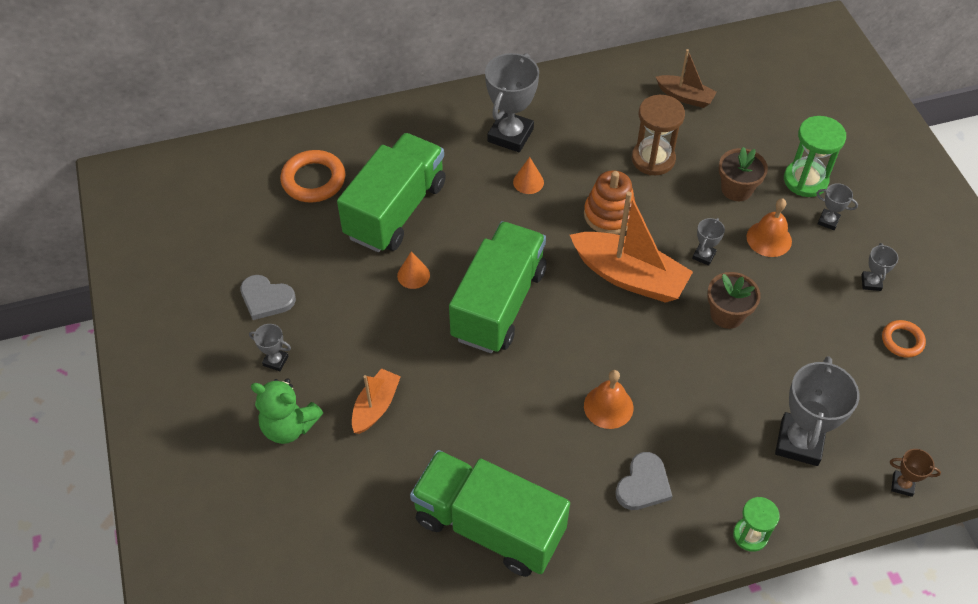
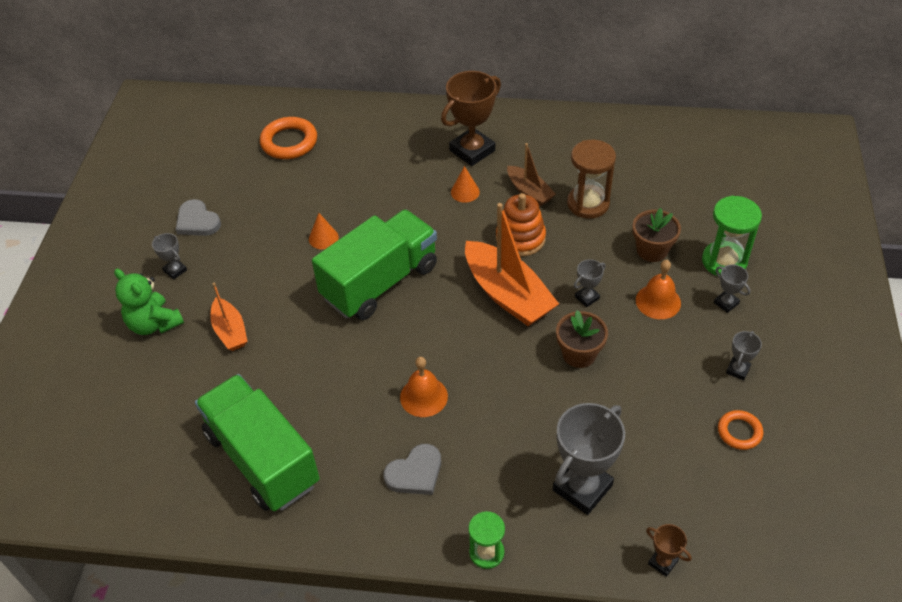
camera: 25 degrees right, 5 degrees down
green truck [337,133,446,252] -> none
orange boat [352,369,401,434] -> orange boat turned 105 degrees clockwise [210,282,248,351]
grey trophy [485,53,539,152] -> brown trophy [441,71,501,166]
brown boat [656,49,717,108] -> brown boat moved to [507,143,556,206]

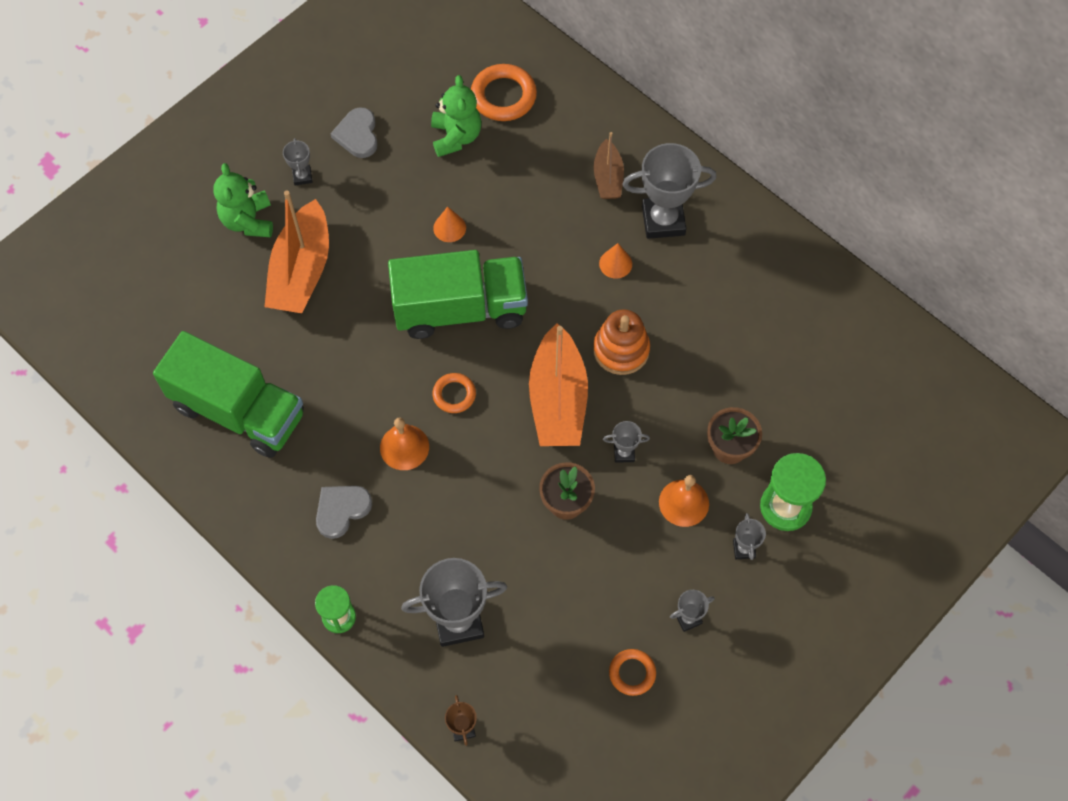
camera: 35 degrees right, 15 degrees up
green truck [195,374,320,511] -> green truck turned 120 degrees clockwise [153,331,304,458]
orange boat [210,282,248,351] -> orange boat [265,191,329,313], size x1.80
grey heart [384,444,441,495] -> grey heart turned 135 degrees clockwise [316,486,372,539]
brown trophy [441,71,501,166] -> grey trophy [622,143,717,239]
brown boat [507,143,556,206] -> brown boat moved to [594,132,624,199]
brown hourglass [567,140,616,219] -> none
none -> green teddy bear [431,75,481,157]
none -> orange ring [432,373,476,413]

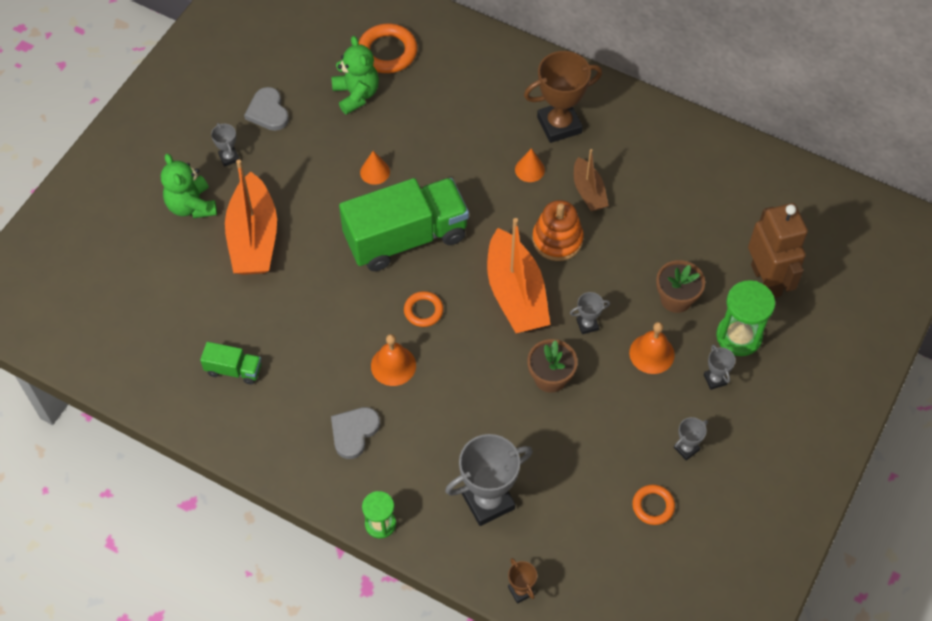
camera: 15 degrees left, 5 degrees down
green truck [153,331,304,458] -> green truck [200,342,261,385], size x0.44
brown boat [594,132,624,199] -> brown boat moved to [574,149,609,212]
grey trophy [622,143,717,239] -> brown trophy [524,51,602,143]
none -> brown robot [748,203,808,298]

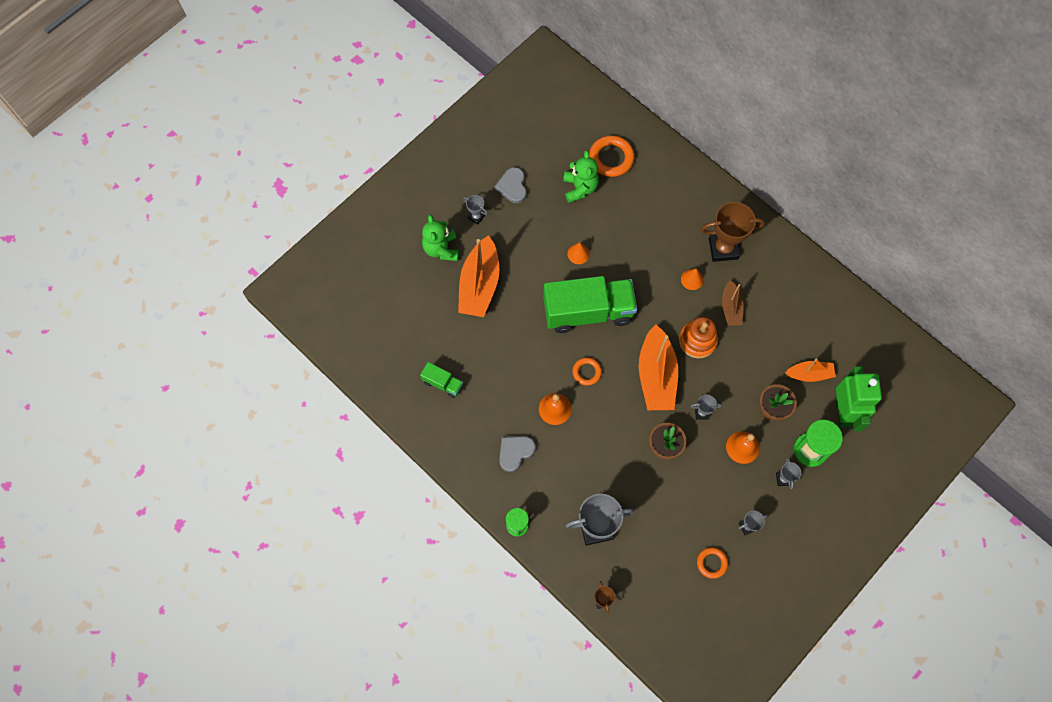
camera: 15 degrees right, 10 degrees up
grey trophy [211,123,240,167] -> grey trophy turned 45 degrees counterclockwise [463,195,488,224]
brown robot [748,203,808,298] -> green robot [835,366,882,431]
none -> orange boat [785,358,836,382]

